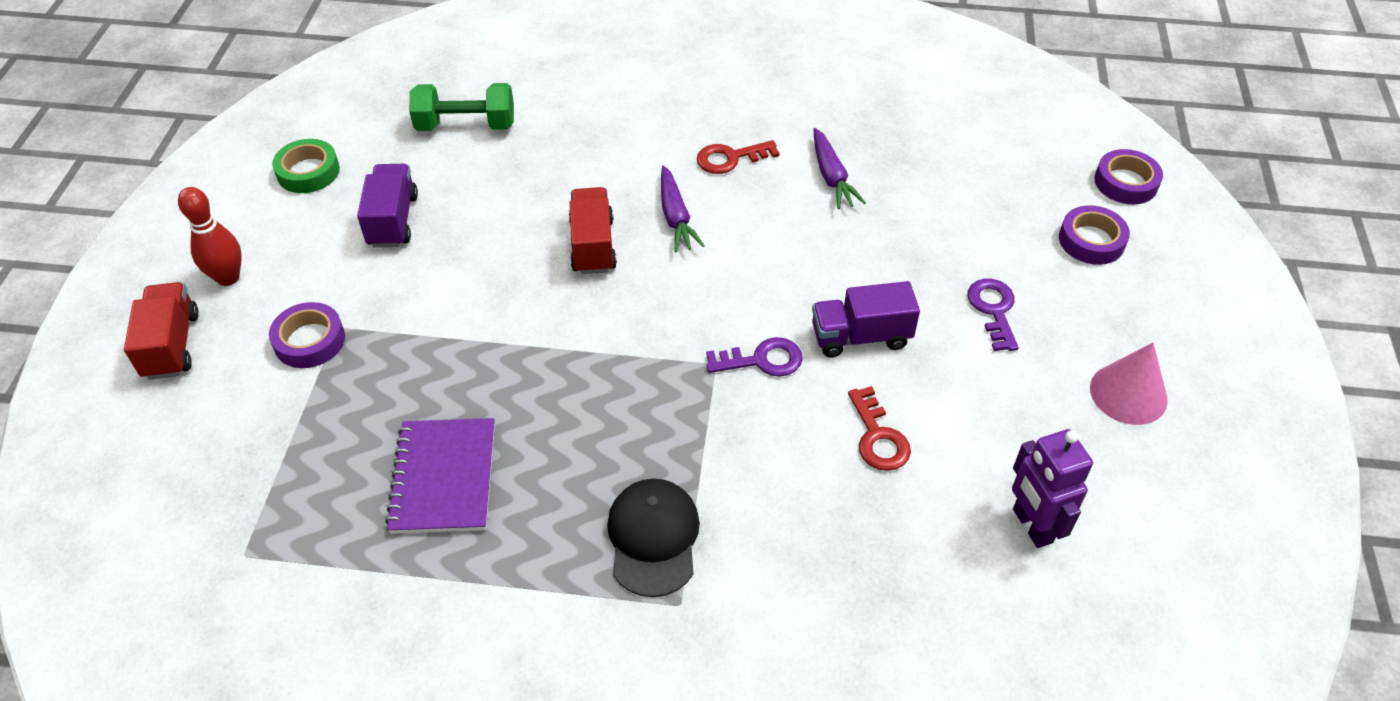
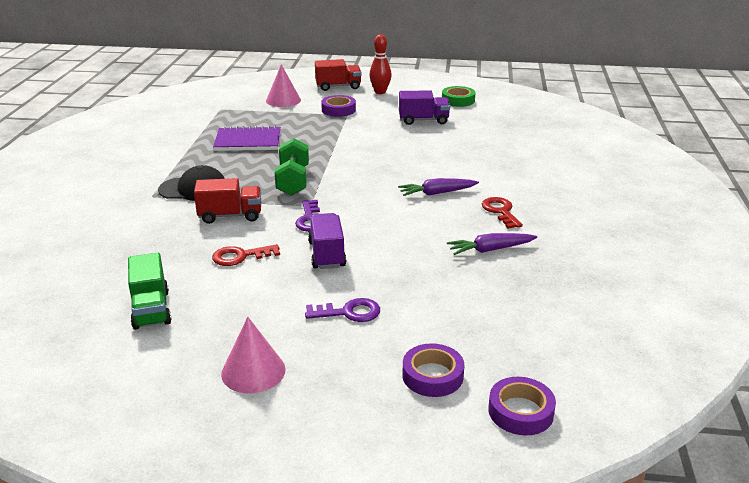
camera: 90 degrees right, 20 degrees down
green dumbbell [409,83,514,131] -> green dumbbell moved to [275,138,309,196]
red truck [569,187,617,274] -> red truck moved to [194,178,261,224]
purple robot [1012,429,1093,548] -> green truck [128,253,172,330]
none -> pink cone [266,64,301,107]

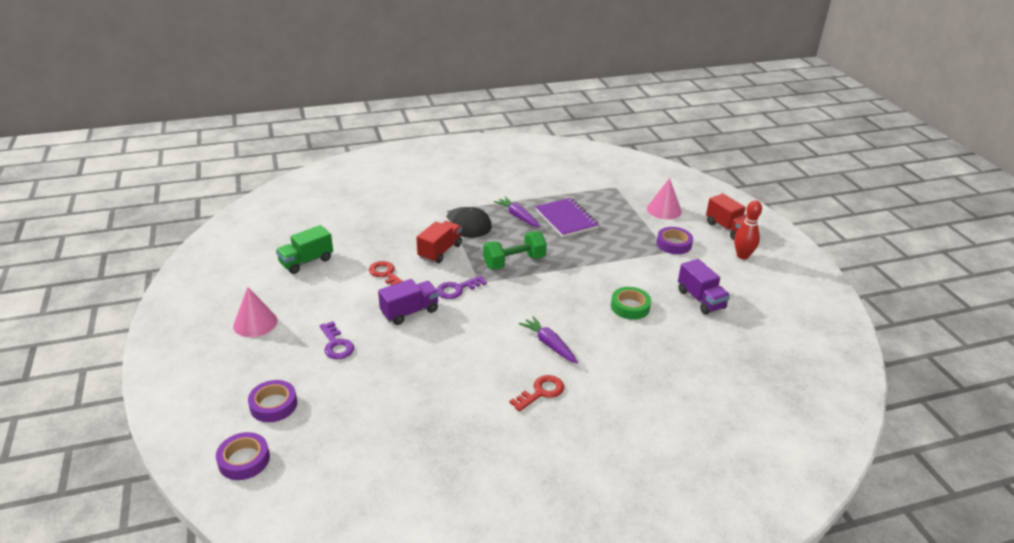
camera: 65 degrees right, 5 degrees up
red truck [194,178,261,224] -> red truck turned 120 degrees counterclockwise [416,221,462,263]
green tape [442,86,475,107] -> green tape moved to [611,287,651,320]
purple carrot [447,233,537,255] -> purple carrot moved to [494,197,540,227]

